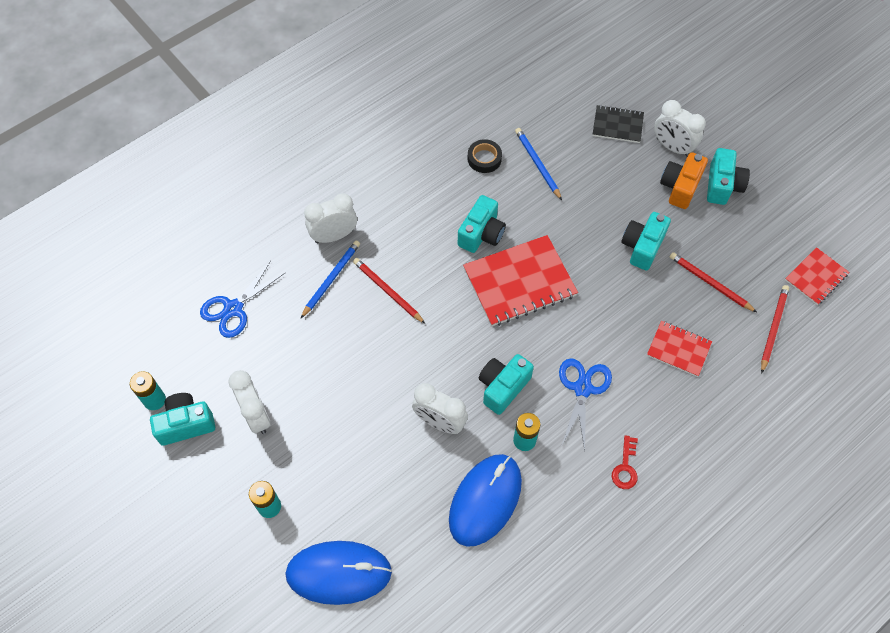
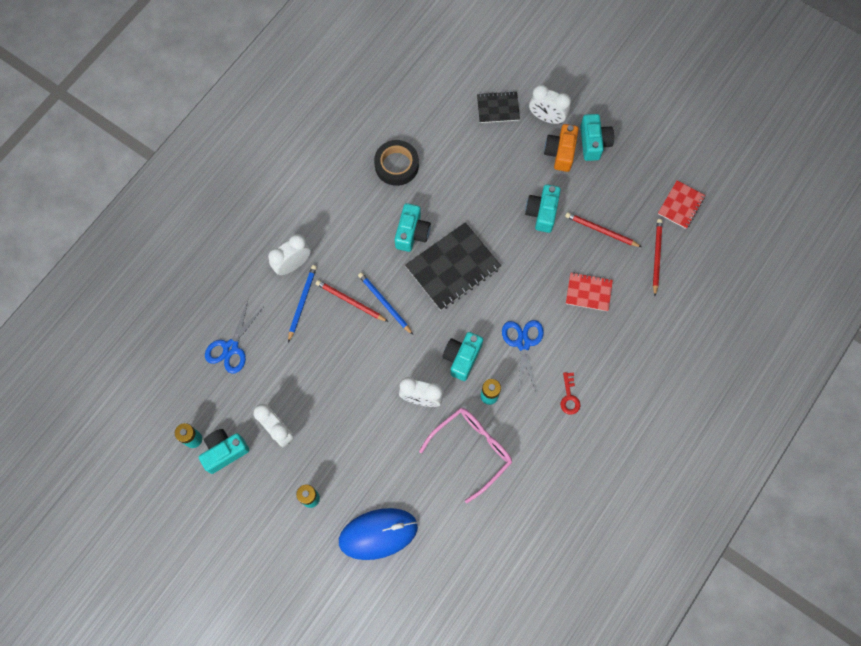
camera: 15 degrees left, 10 degrees up
blue mouse [449,454,522,547] -> pink glasses [419,408,512,503]
red notebook [463,235,578,326] -> black notebook [405,222,501,310]
black tape [468,139,502,173] -> black tape [374,140,419,186], size x1.52
blue pencil [515,128,562,200] -> blue pencil moved to [358,272,413,335]

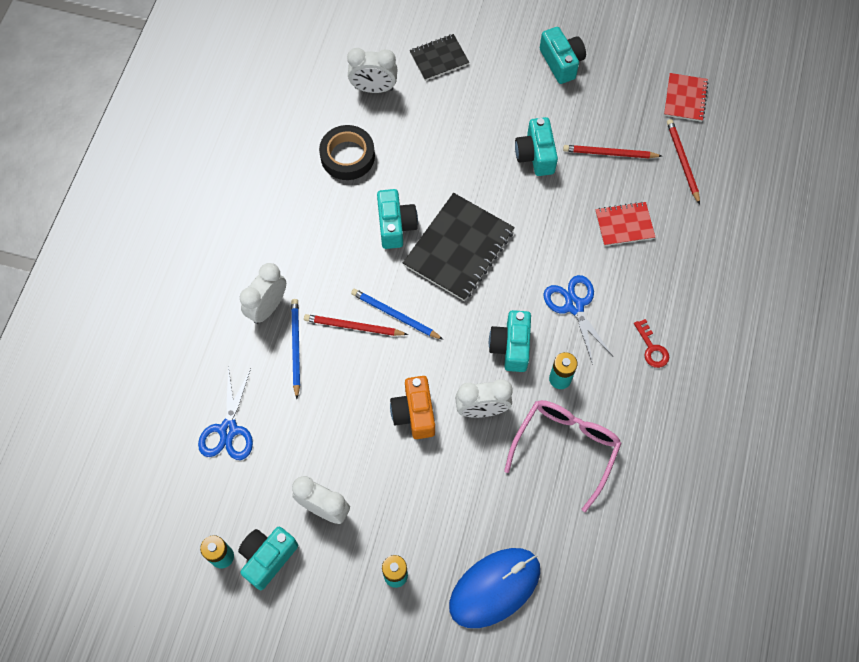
camera: 20 degrees left, 5 degrees down
white clock [529,85,571,124] -> white clock moved to [347,48,398,93]
orange camera [544,124,579,172] -> orange camera moved to [390,376,435,439]

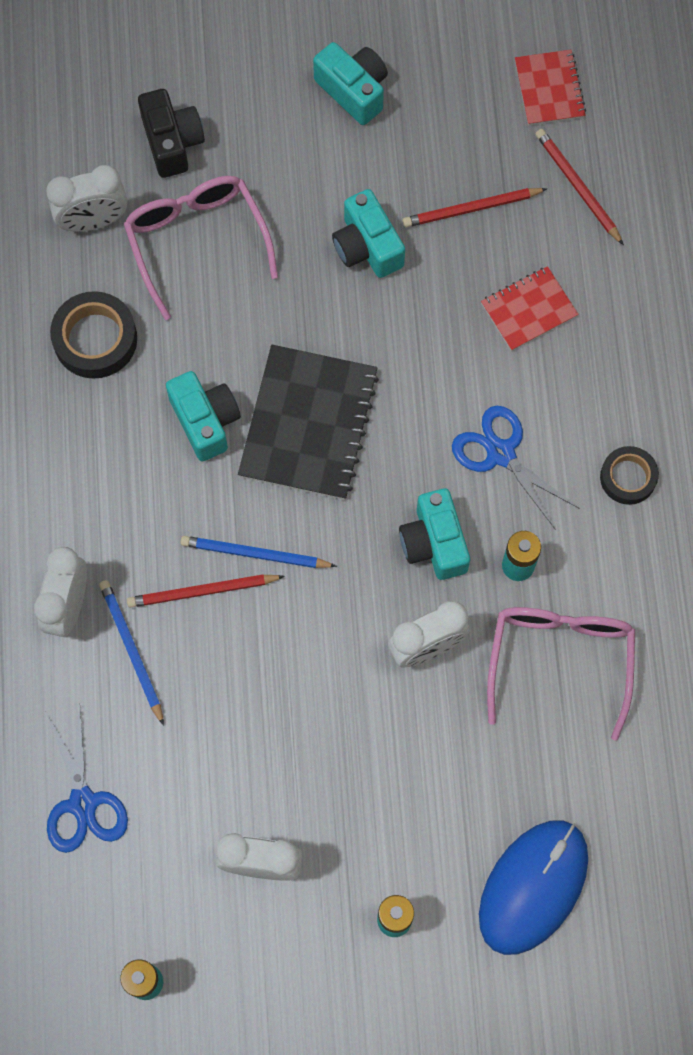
camera: 20 degrees left, 5 degrees up
turquoise camera [238,527,298,590] -> none
orange camera [390,376,435,439] -> none
black notebook [410,34,469,81] -> black camera [138,89,205,178]
red key [634,319,669,368] -> black tape [600,446,659,505]
none -> pink glasses [124,176,278,320]

